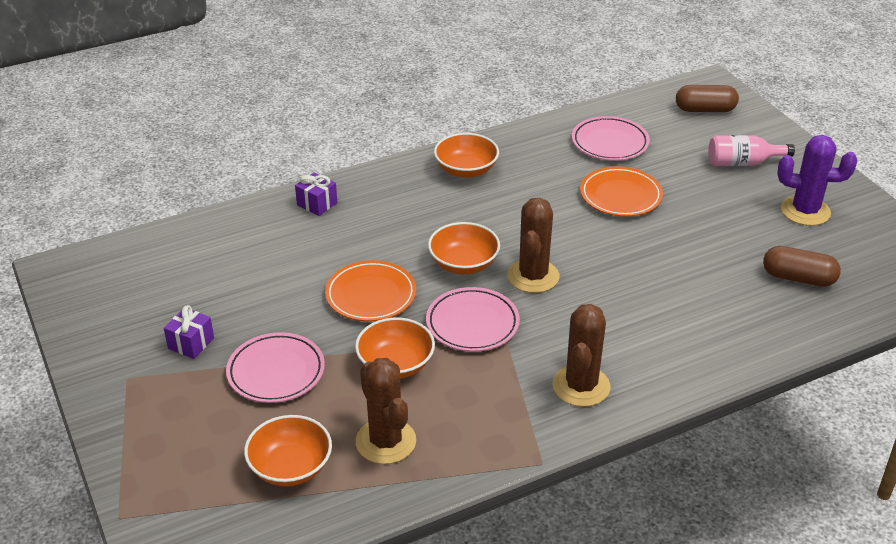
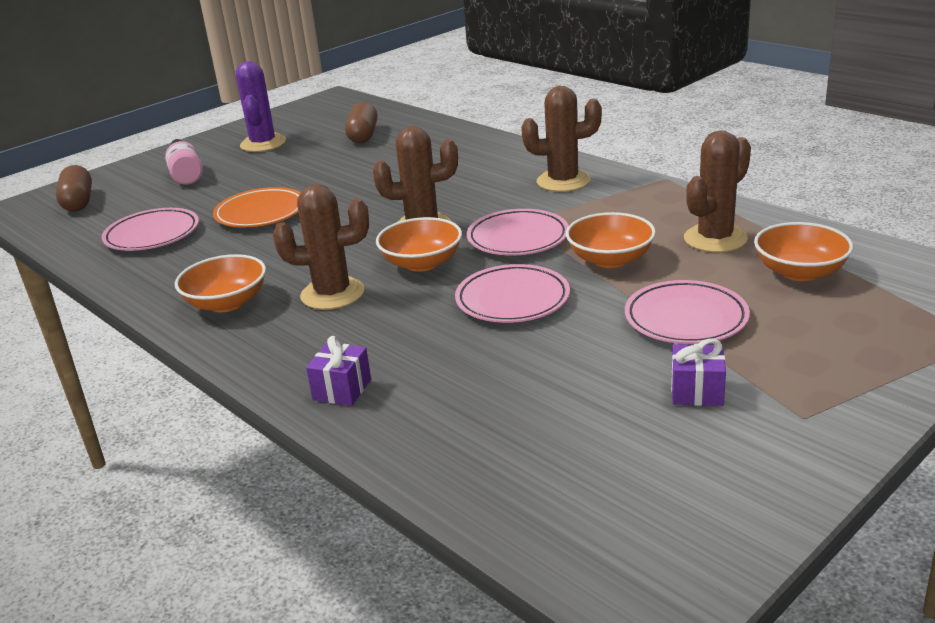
camera: 105 degrees left, 10 degrees down
orange plate [325,260,416,321] -> pink plate [455,264,570,323]
none -> brown cactus [273,184,369,310]

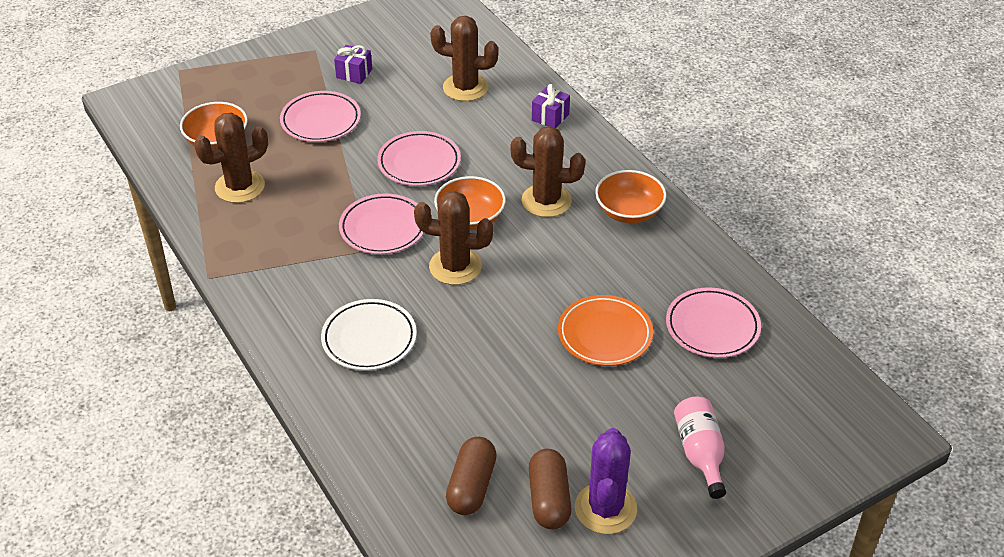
camera: 170 degrees left, 15 degrees up
brown capsule [56,165,92,211] -> brown capsule moved to [529,449,572,529]
brown cactus [521,86,602,192] -> brown cactus moved to [430,16,499,101]
orange bowl [566,212,656,268] -> none
none -> white plate [321,299,417,371]

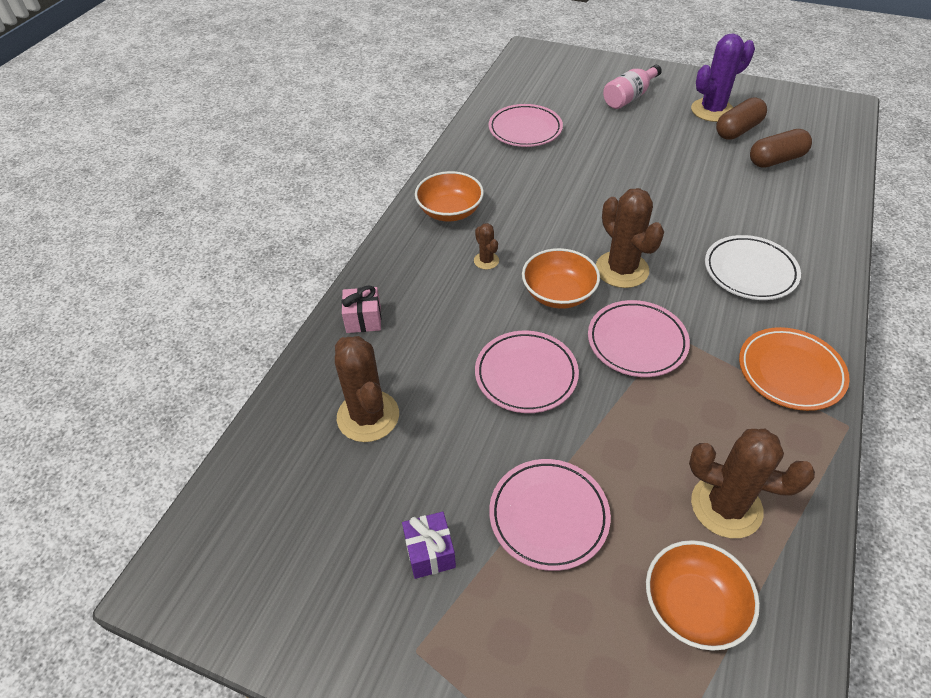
camera: 125 degrees left, 5 degrees up
brown cactus [511,126,586,217] -> brown cactus [474,223,499,270], size x0.49
purple gift [532,84,570,128] -> pink gift [342,285,381,333]
orange plate [558,295,653,366] -> orange plate moved to [739,327,850,411]

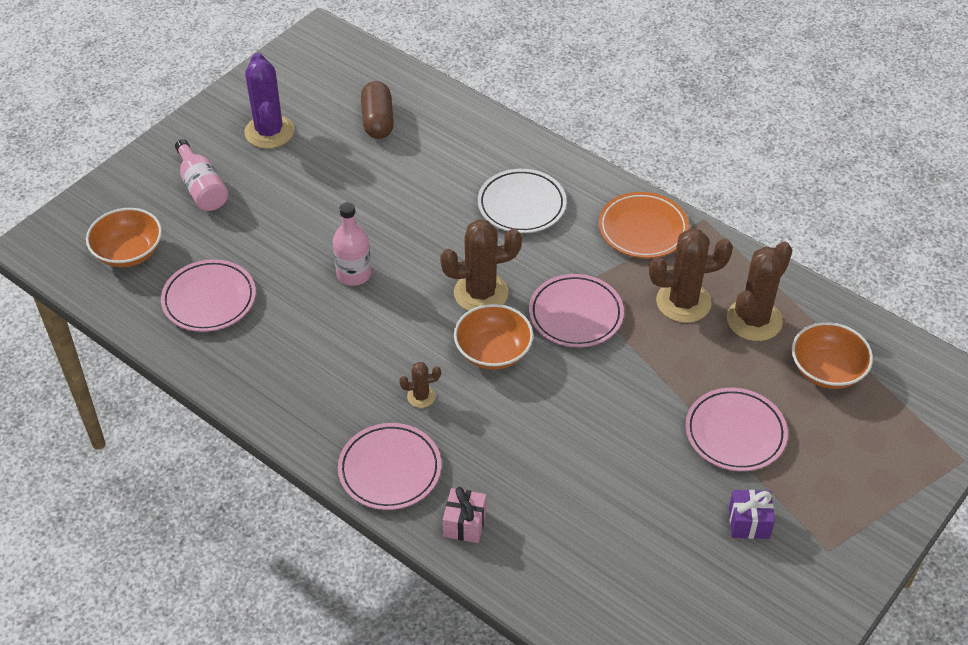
camera: 75 degrees left, 0 degrees up
brown cactus [335,336,399,442] -> brown cactus moved to [649,228,733,323]
orange bowl [415,171,484,221] -> orange bowl moved to [86,208,162,267]
pink plate [475,331,579,413] -> pink plate moved to [338,423,441,510]
brown capsule [716,97,767,140] -> none
none -> pink bottle [333,202,371,286]

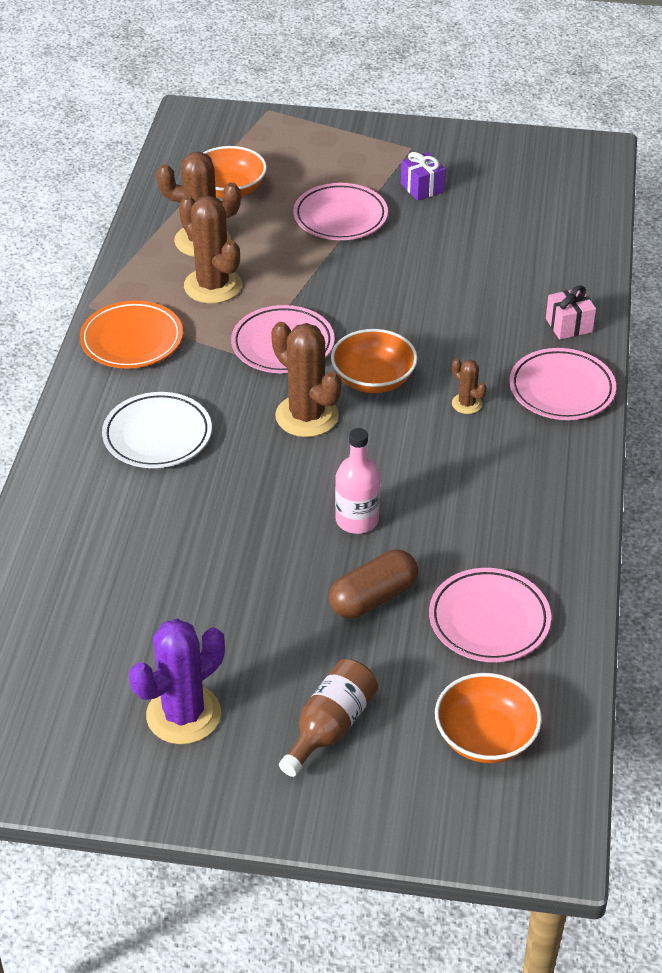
camera: 120 degrees left, 5 degrees down
pink bottle [175,139,228,211] -> brown bottle [279,659,378,777]
brown capsule [361,81,394,139] -> brown capsule moved to [329,550,418,618]

